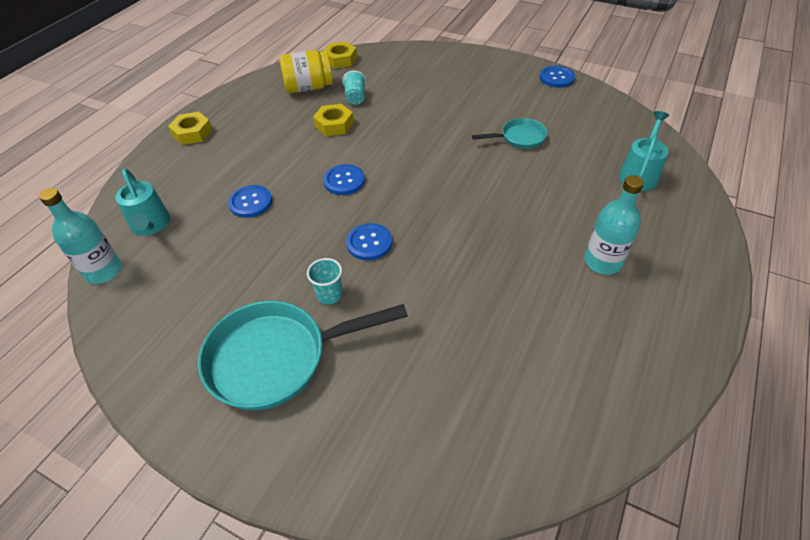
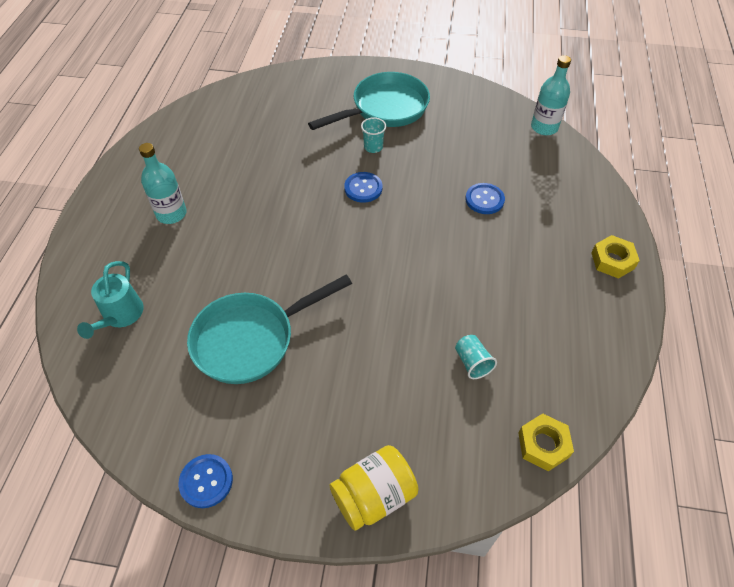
camera: 160 degrees right, 5 degrees up
turquoise watering can [115,169,170,236] -> none
yellow jar [279,50,333,93] -> yellow jar moved to [330,445,419,531]
yellow nut [313,104,354,136] -> none
blue button [323,164,365,195] -> none
turquoise pan [472,118,547,149] -> turquoise pan [187,275,352,384], size x1.93

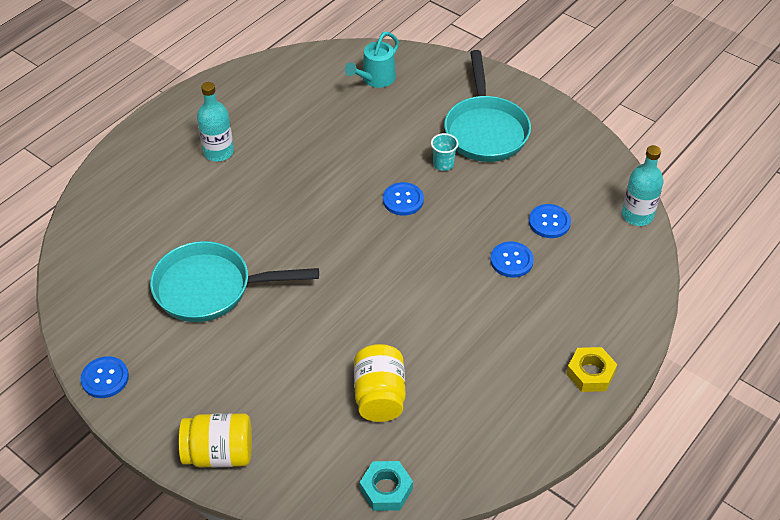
camera: 30 degrees right, 5 degrees down
turquoise watering can [77,261,144,339] -> turquoise watering can moved to [345,32,399,88]
turquoise pan [308,72,430,130] -> turquoise pan turned 90 degrees clockwise [444,50,531,162]
turquoise cup [455,335,497,379] -> yellow jar [354,344,406,422]
yellow nut [518,413,574,471] -> turquoise nut [360,461,413,511]
none -> blue button [529,204,571,238]

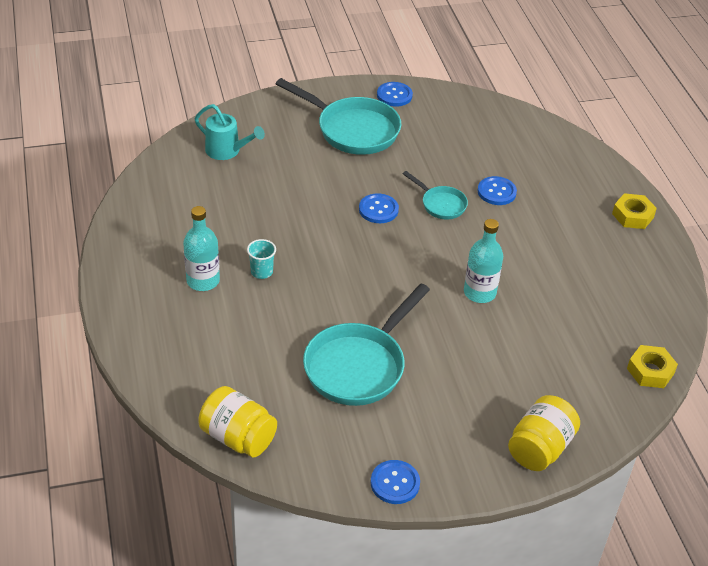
camera: 55 degrees left, 5 degrees down
turquoise watering can [345,32,399,88] -> turquoise watering can turned 45 degrees counterclockwise [195,104,265,160]
yellow jar [354,344,406,422] -> yellow jar moved to [198,386,277,457]
turquoise nut [360,461,413,511] -> yellow nut [627,345,678,388]
turquoise cup [431,133,458,171] -> turquoise cup moved to [247,239,276,279]
blue button [529,204,571,238] -> blue button moved to [377,82,413,107]
turquoise bottle [622,145,663,226] -> turquoise bottle moved to [464,219,503,303]
none -> turquoise pan [403,171,468,219]

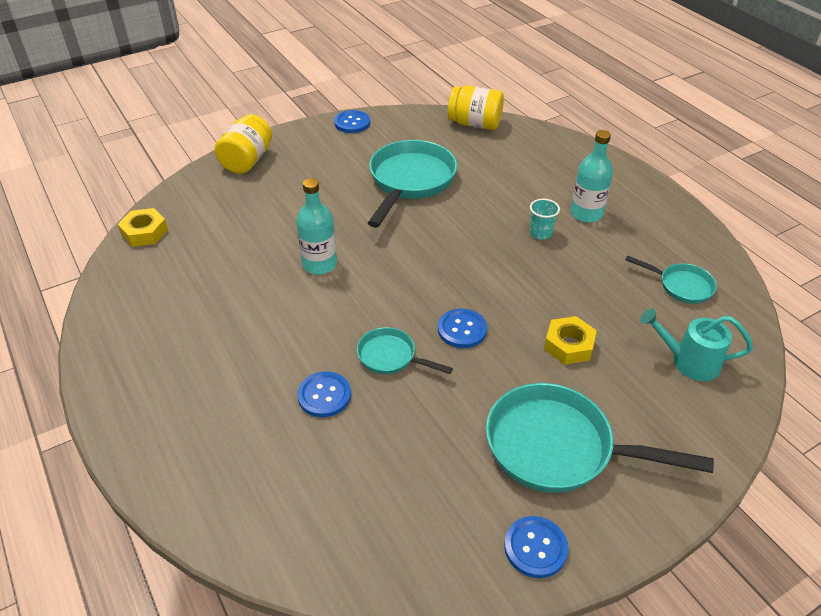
camera: 165 degrees right, 0 degrees up
yellow nut [612,193,657,229] -> yellow nut moved to [544,316,597,365]
none -> turquoise pan [625,255,717,304]

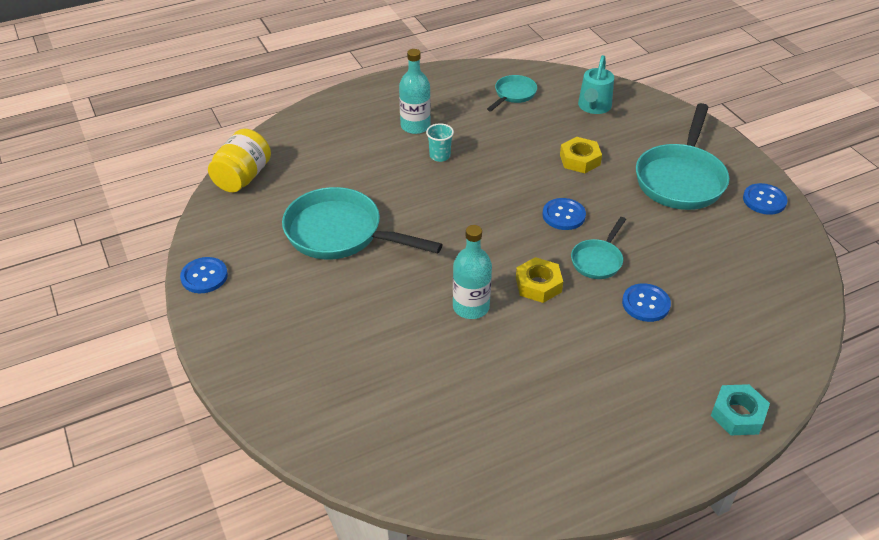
camera: 85 degrees left, 0 degrees up
yellow nut [118,208,168,247] -> yellow nut moved to [516,257,563,303]
yellow jar [215,114,272,174] -> none
none -> turquoise nut [711,384,770,435]

